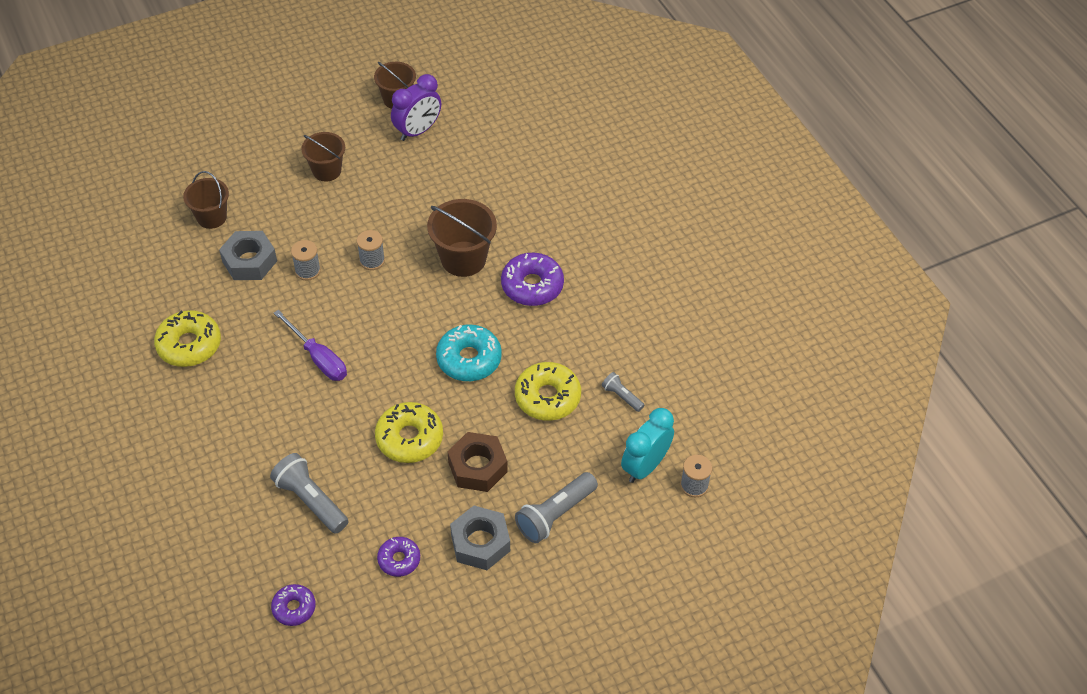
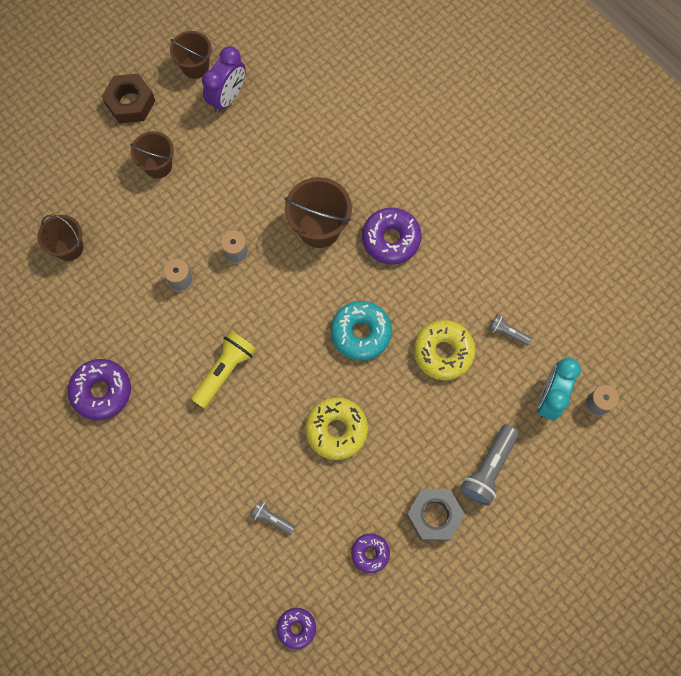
camera: 15 degrees left, 20 degrees up
yellow donut [154,310,221,367] -> purple donut [68,359,131,420]
grey nut [219,231,277,280] -> none
grey flashlight [270,453,348,534] -> grey flashlight [251,501,295,535], size x0.54
purple screwdriver [274,310,347,381] -> yellow flashlight [191,330,256,408]
brown nut [448,432,508,492] -> brown nut moved to [102,74,155,124]

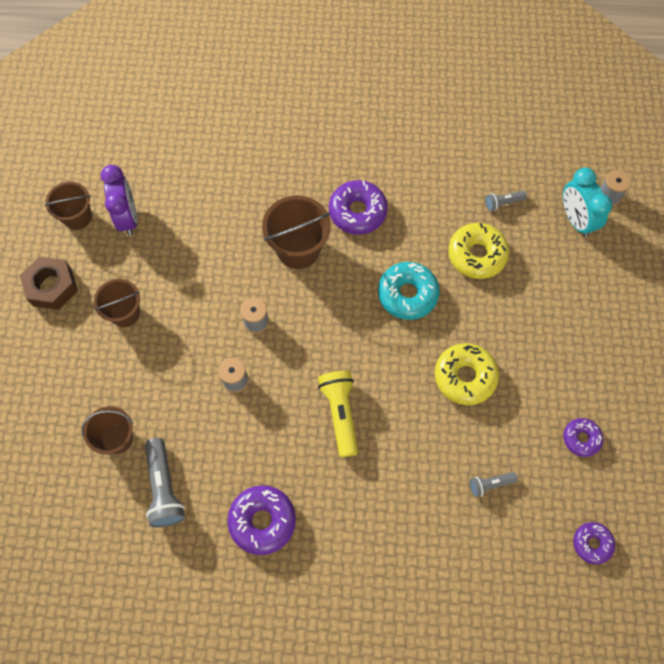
camera: 45 degrees left, 5 degrees down
grey nut [406,489,465,541] -> none
grey flashlight [460,424,519,506] -> grey flashlight moved to [145,438,185,528]

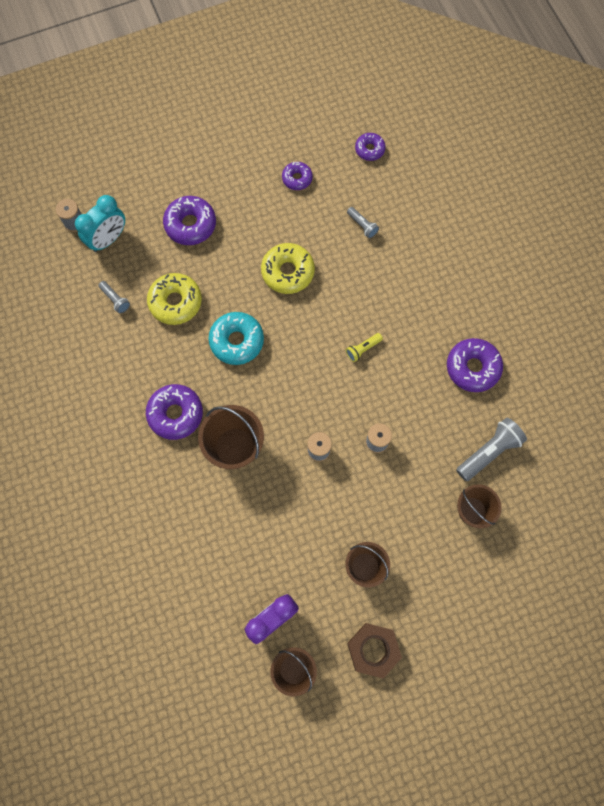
camera: 115 degrees left, 5 degrees up
yellow flashlight [318,371,358,457] -> yellow flashlight [346,333,383,362], size x0.54
none -> purple donut [163,196,216,245]

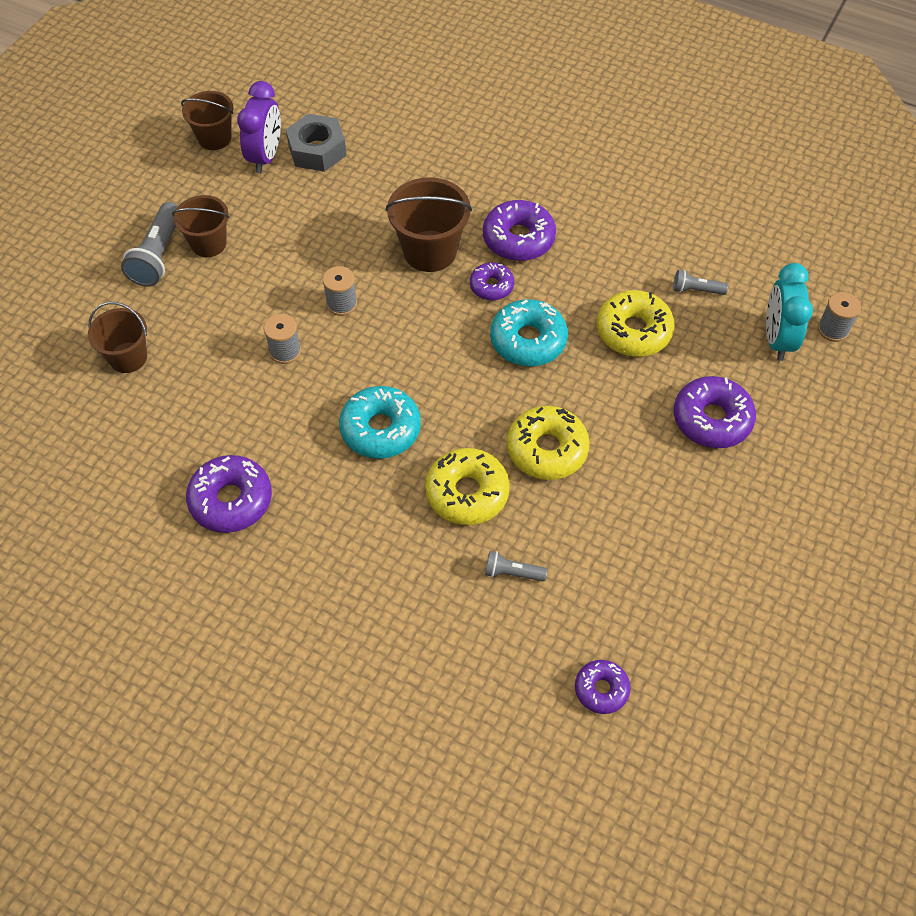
camera: 140 degrees right, 15 degrees down
purple donut [282,162,313,190] -> purple donut moved to [470,263,514,300]
yellow flashlight [346,333,383,362] -> turquoise donut [339,386,421,459]
brown nut [347,623,402,679] -> none
grey flashlight [456,418,527,481] -> grey flashlight moved to [121,202,178,287]
none -> grey nut [286,114,347,172]
none -> yellow donut [425,448,510,525]

